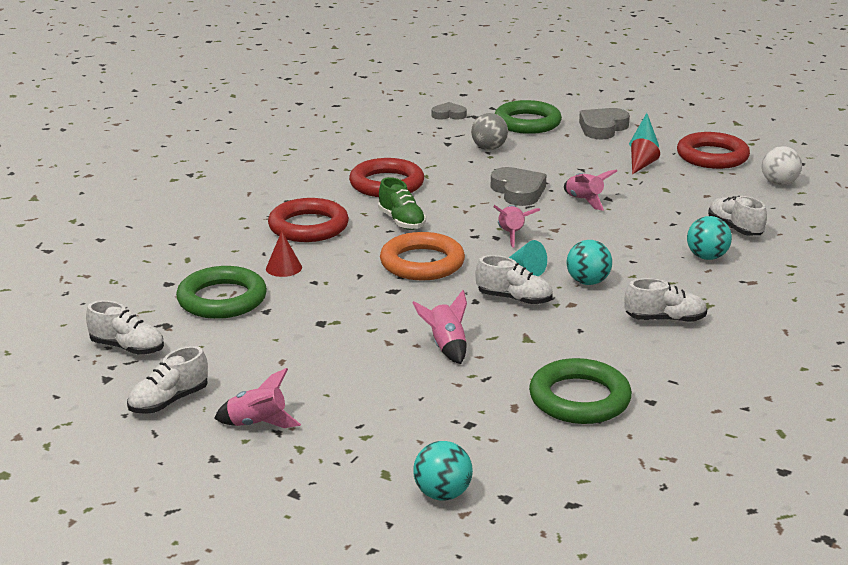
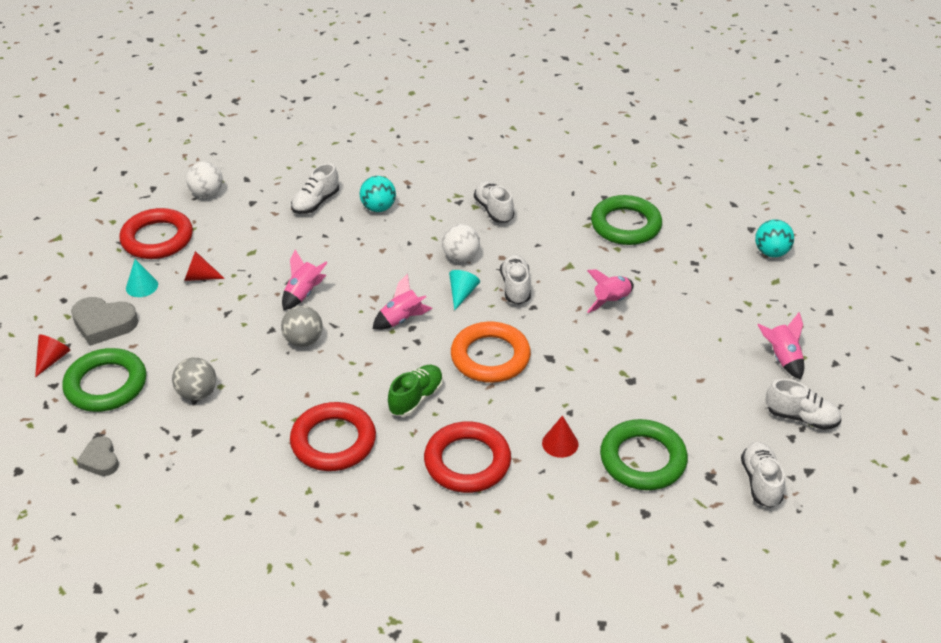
camera: 115 degrees left, 15 degrees up
grey heart [491,167,546,206] -> grey ball [281,306,323,347]
turquoise ball [566,240,612,285] -> white ball [442,224,480,262]
none -> red cone [35,334,71,377]

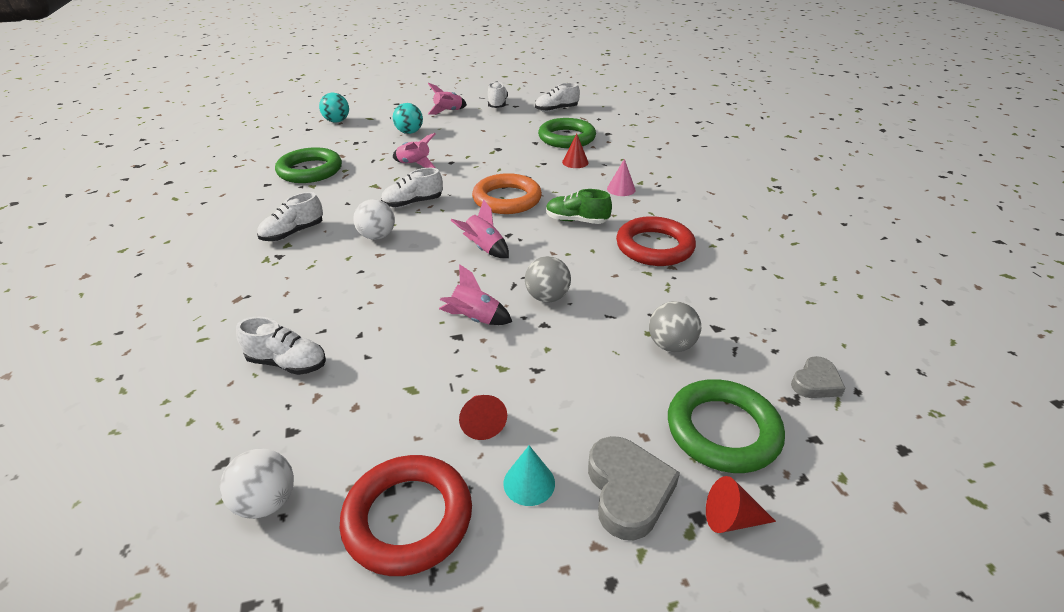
camera: 110 degrees left, 5 degrees down
turquoise ball [360,176,396,212] -> turquoise ball moved to [393,103,423,134]
red ring [424,422,511,493] -> pink cone [607,159,636,196]
turquoise cone [449,270,480,311] -> none

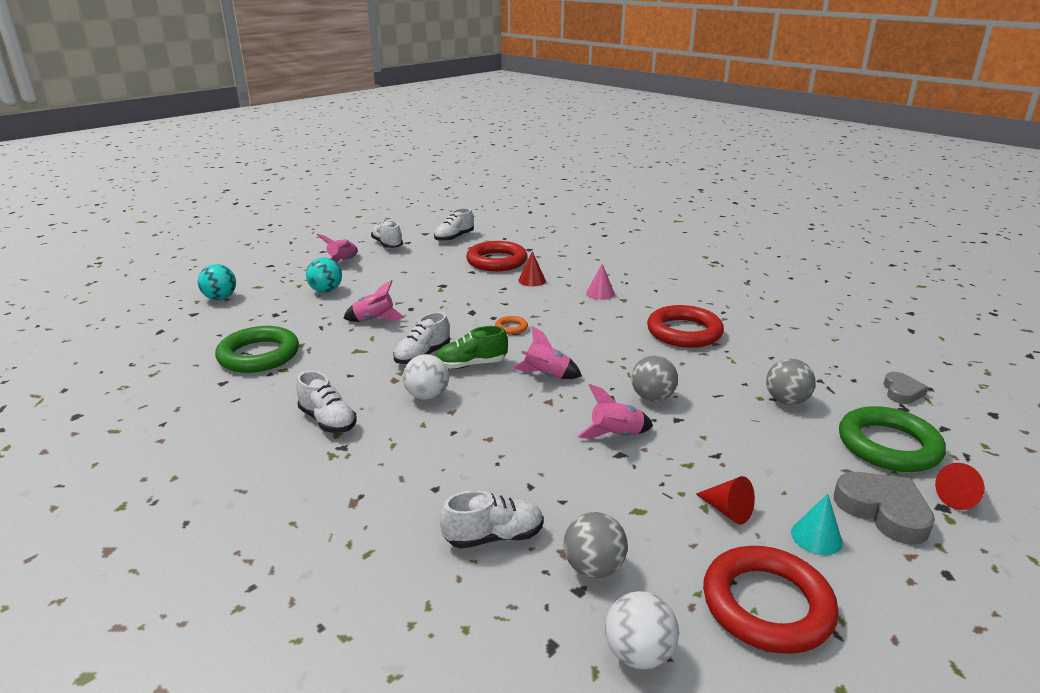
camera: 30 degrees left, 10 degrees down
white shoe [257,192,323,241] -> white shoe turned 60 degrees counterclockwise [296,371,357,433]
orange ring [472,173,542,214] -> orange ring [495,316,528,335], size x0.45
green ring [538,118,596,148] -> red ring [466,241,527,271]
green shoe [546,189,612,224] -> green shoe moved to [436,326,508,369]
none -> grey ball [563,512,628,578]

